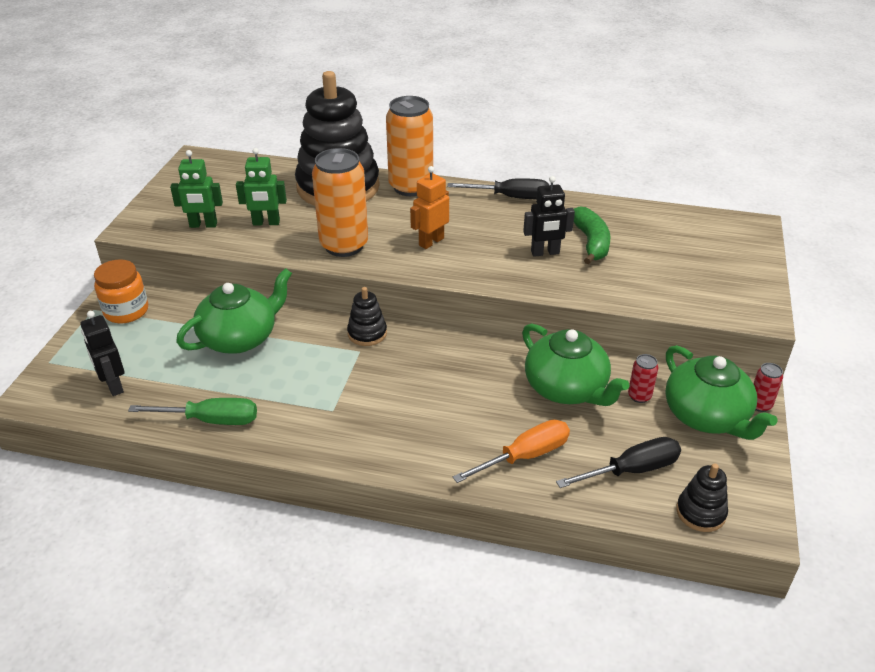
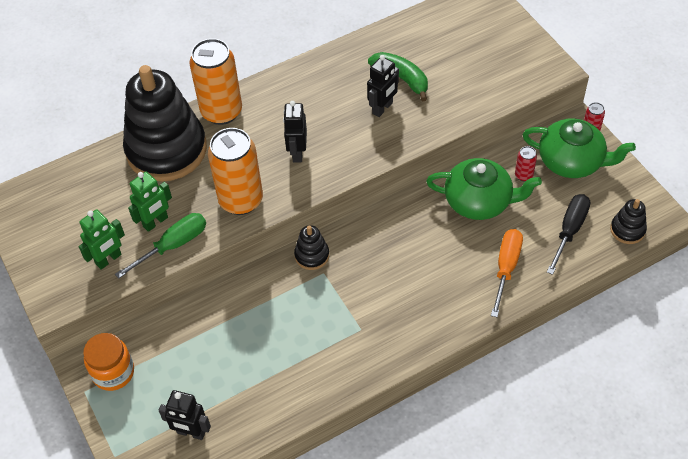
camera: 40 degrees left, 15 degrees up
green screwdriver [128,398,257,425] -> green screwdriver moved to [115,213,206,279]
green teapot [176,268,292,354] -> none
orange robot [410,166,449,249] -> black robot [283,101,307,162]
black screwdriver [447,178,549,199] -> none

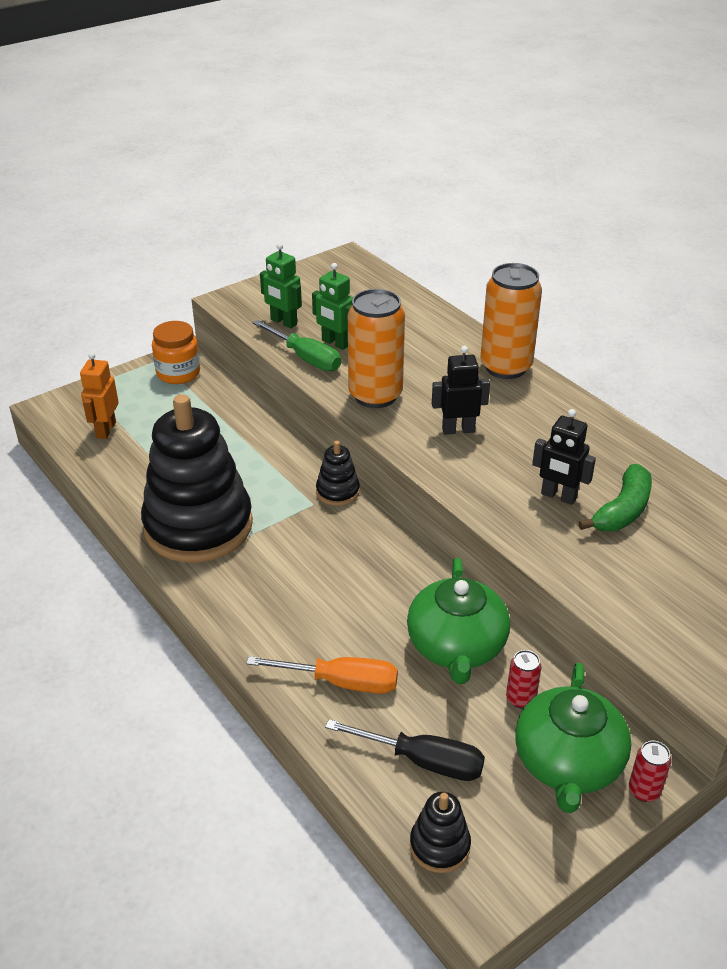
camera: 80 degrees right, 15 degrees down
black stacking toy [123,65,207,181] -> black stacking toy moved to [141,394,253,563]
black robot [159,390,211,440] -> orange robot [80,352,119,439]

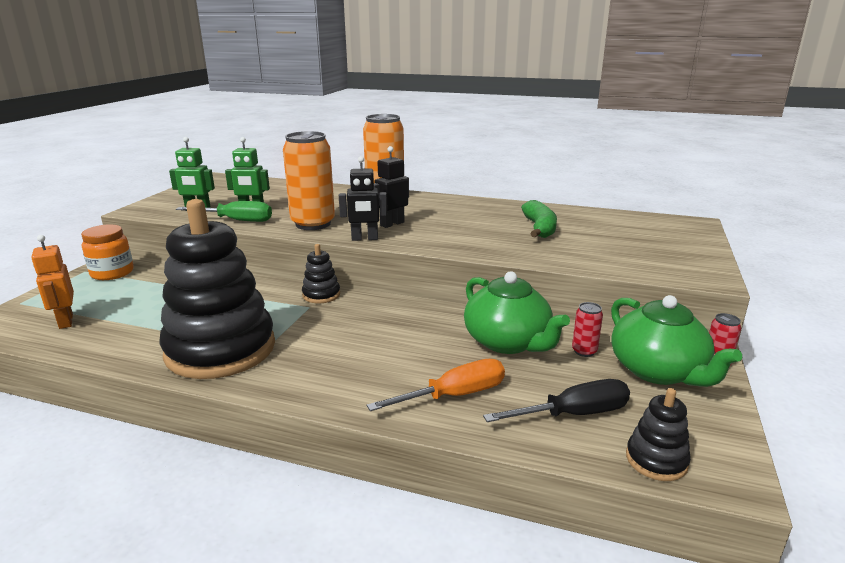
camera: 35 degrees left, 15 degrees down
black robot [532,409,596,505] -> black robot moved to [339,156,387,241]

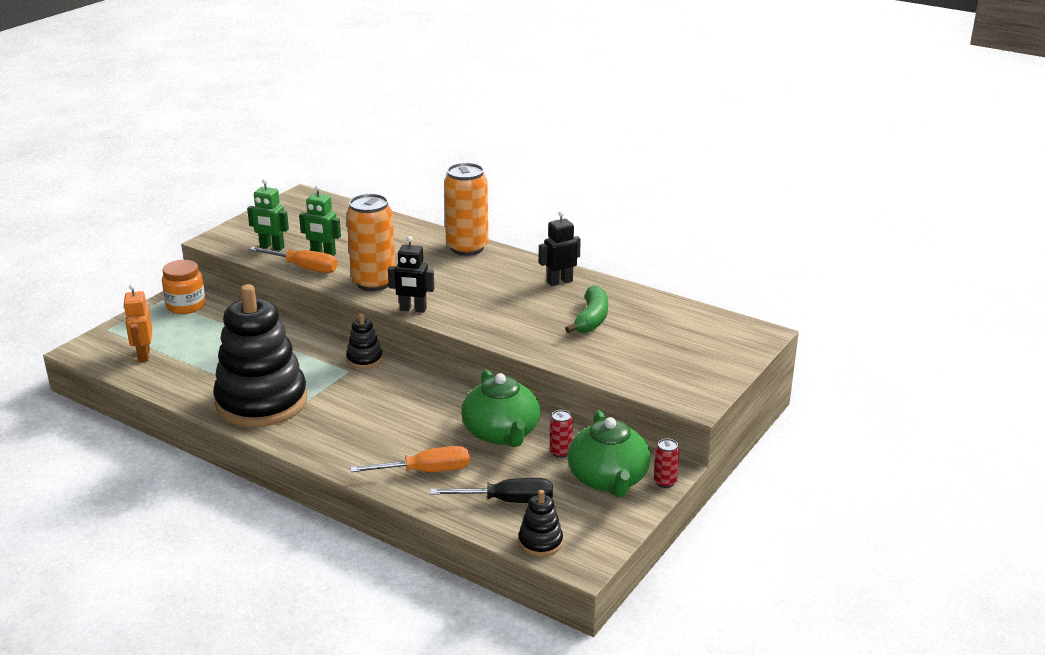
camera: 15 degrees right, 5 degrees up
green screwdriver [176,201,272,222] -> orange screwdriver [249,247,338,273]
black robot [374,146,409,228] -> black robot moved to [539,211,581,286]

